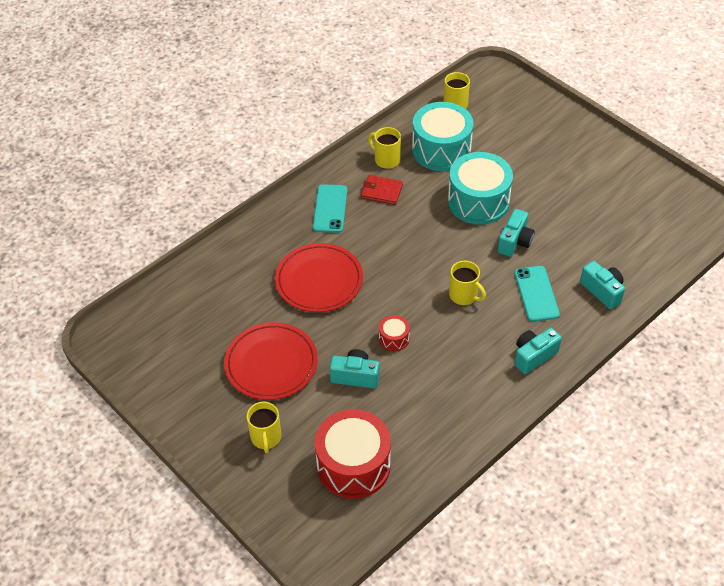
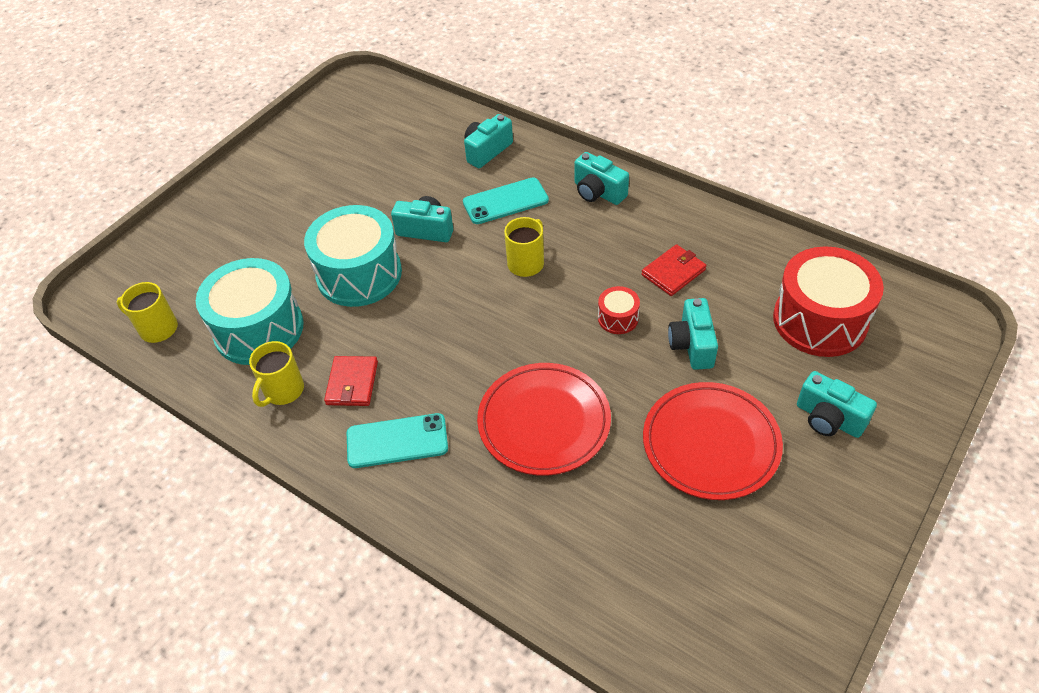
camera: 100 degrees left, 0 degrees up
yellow mug [246,402,281,453] -> turquoise camera [797,371,877,438]
none -> red wallet [641,244,706,296]

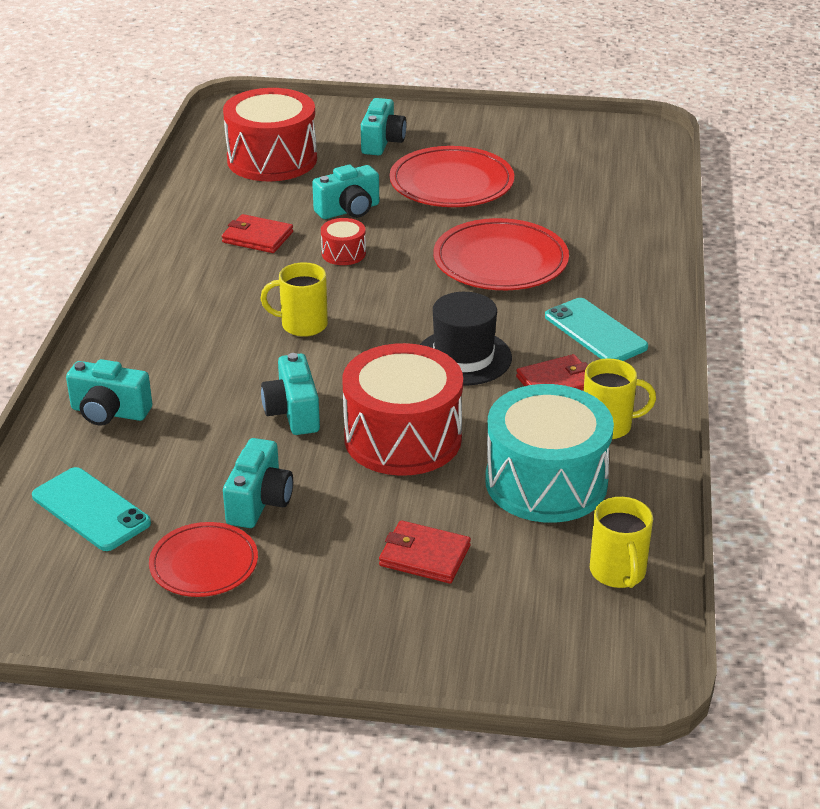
camera: 120 degrees left, 15 degrees down
turquoise drum [304,205,402,307] -> red drum [342,343,463,476]
turquoise phone [463,178,549,224] -> turquoise phone moved to [32,467,151,551]
turquoise camera [575,152,629,205] -> turquoise camera moved to [223,438,293,528]
none -> red plate [149,522,258,597]
none -> red wallet [379,520,471,584]
none -> black hat [420,292,512,386]

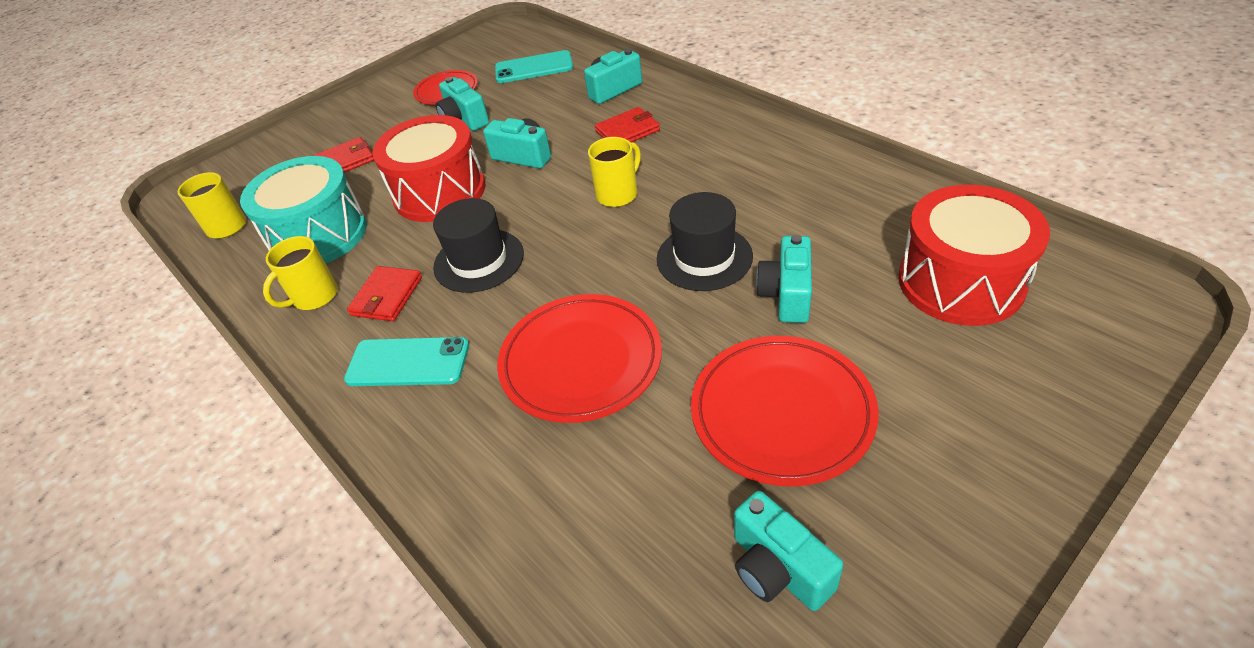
camera: 135 degrees right, 10 degrees up
red wallet [222,214,293,253] -> red wallet moved to [595,107,660,142]
red drum [321,218,366,265] -> black hat [657,192,753,291]
turquoise camera [361,98,406,155] -> turquoise camera moved to [734,491,843,611]

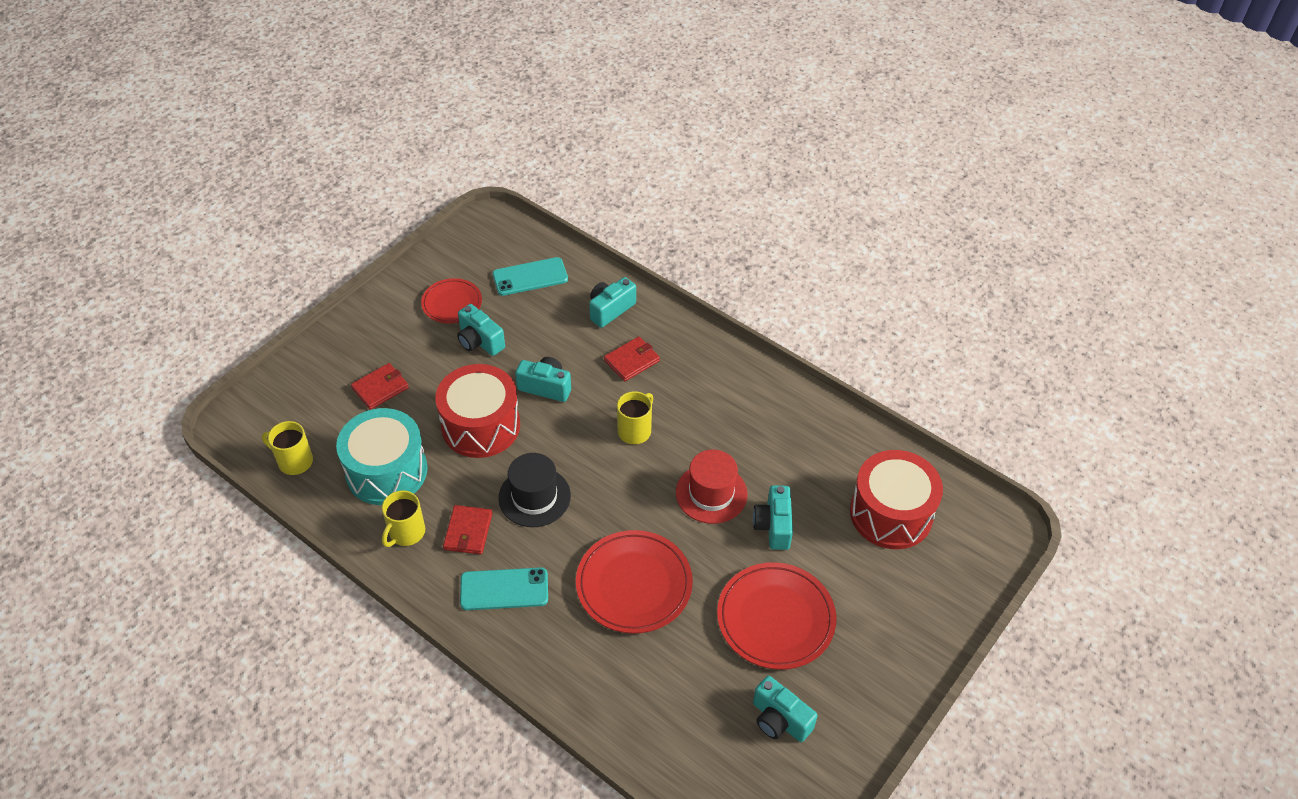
camera: 15 degrees left, 5 degrees up
black hat [657,192,753,291] -> red hat [676,449,748,524]

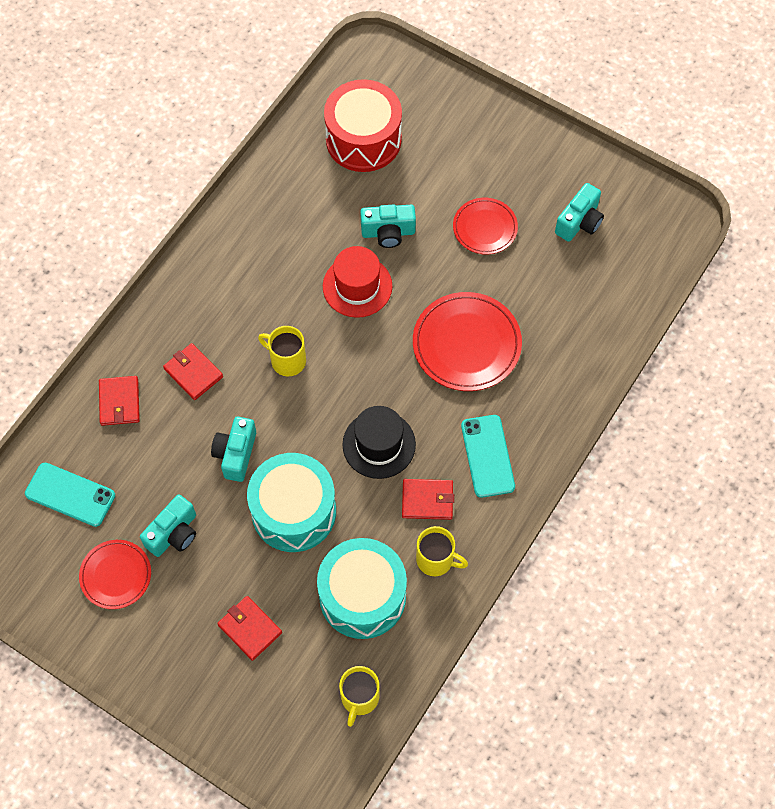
camera: 95 degrees left, 15 degrees up
red drum [435,364,520,458] -> turquoise drum [247,453,336,552]
turquoise phone [492,257,568,296] -> turquoise phone turned 45 degrees counterclockwise [25,463,115,527]
turquoise camera [589,277,636,328] -> red wallet [99,376,140,426]
red plate [717,562,836,670] -> red plate [453,198,518,255], size x0.62

